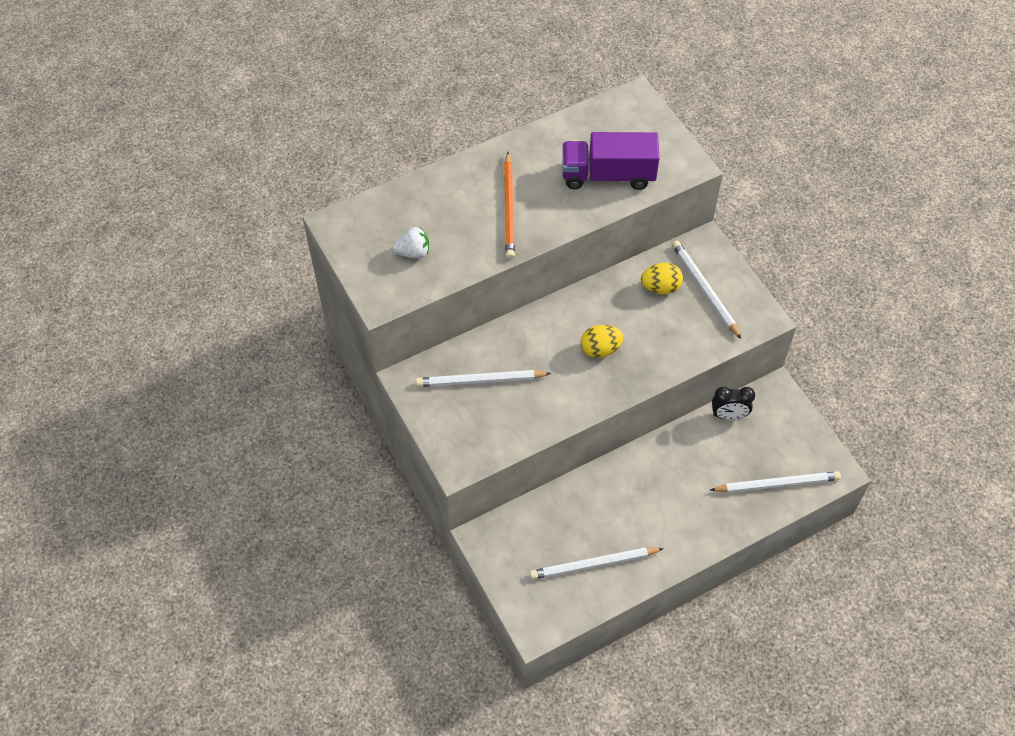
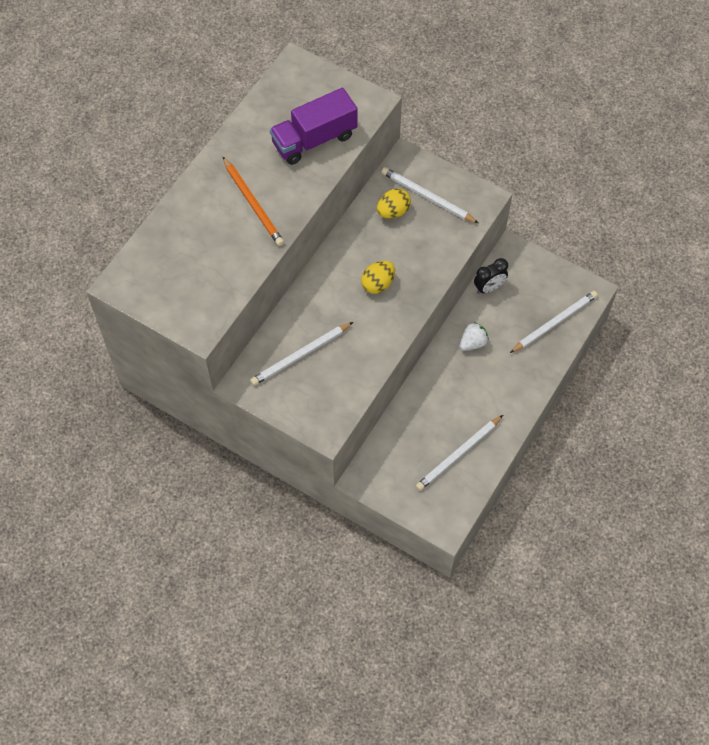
camera: 30 degrees left, 5 degrees up
white strawberry [393,227,429,259] -> white strawberry moved to [460,322,489,351]

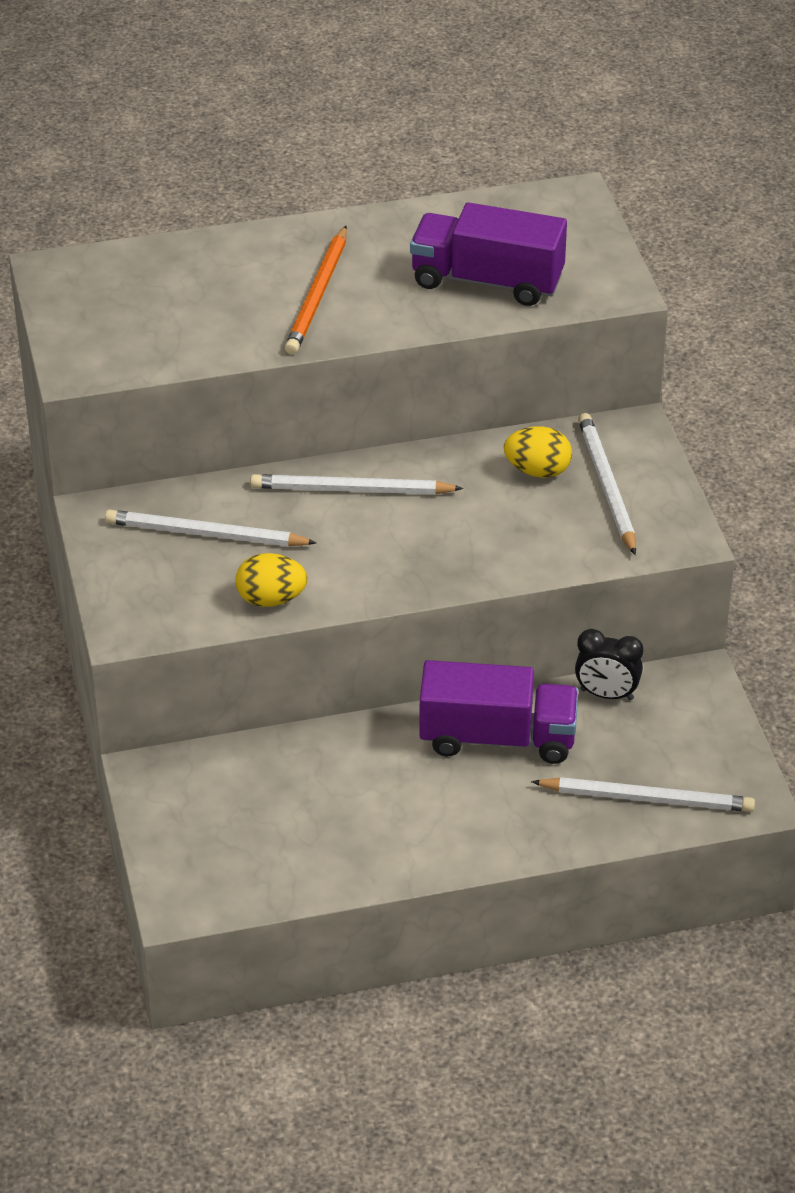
camera: 45 degrees right, 20 degrees down
yellow egg [361,261,395,294] -> yellow egg moved to [236,553,307,607]
white pencil [416,415,503,491] -> white pencil moved to [250,474,463,494]
white strawberry [460,322,489,351] -> purple truck [419,660,579,764]

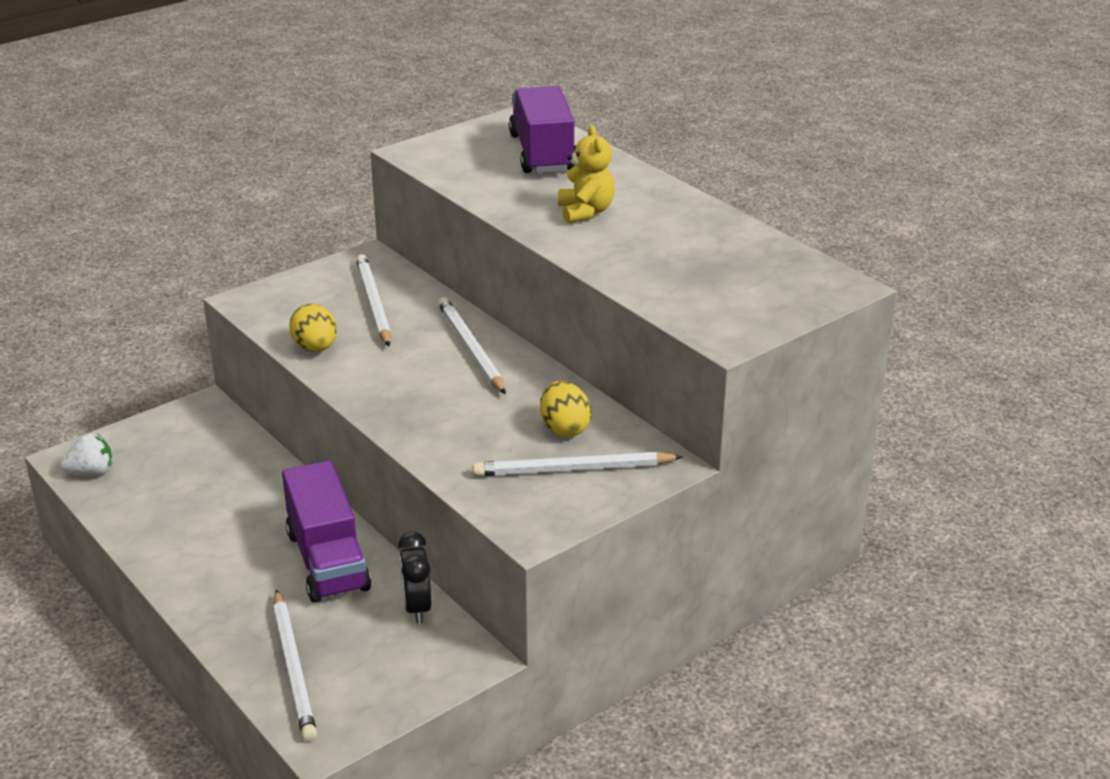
camera: 65 degrees right, 10 degrees down
orange pencil [285,226,347,354] -> yellow teddy bear [558,125,615,223]
purple truck [410,202,567,306] -> purple truck moved to [509,86,575,173]
white pencil [578,413,636,555] -> white pencil turned 150 degrees counterclockwise [472,452,683,476]
none -> white strawberry [60,433,112,476]

